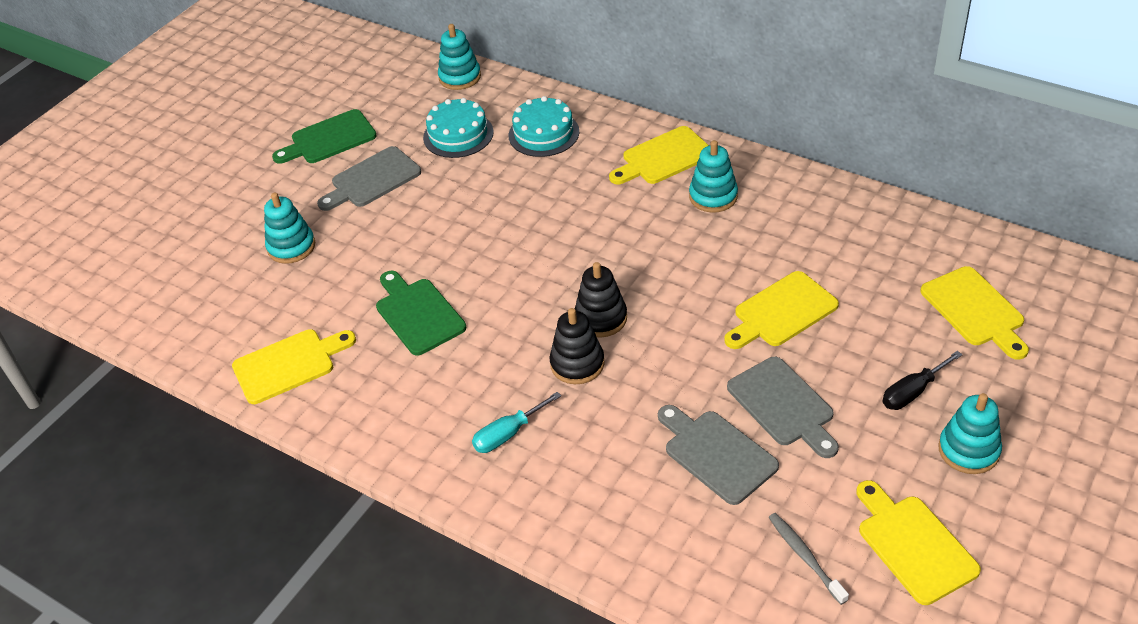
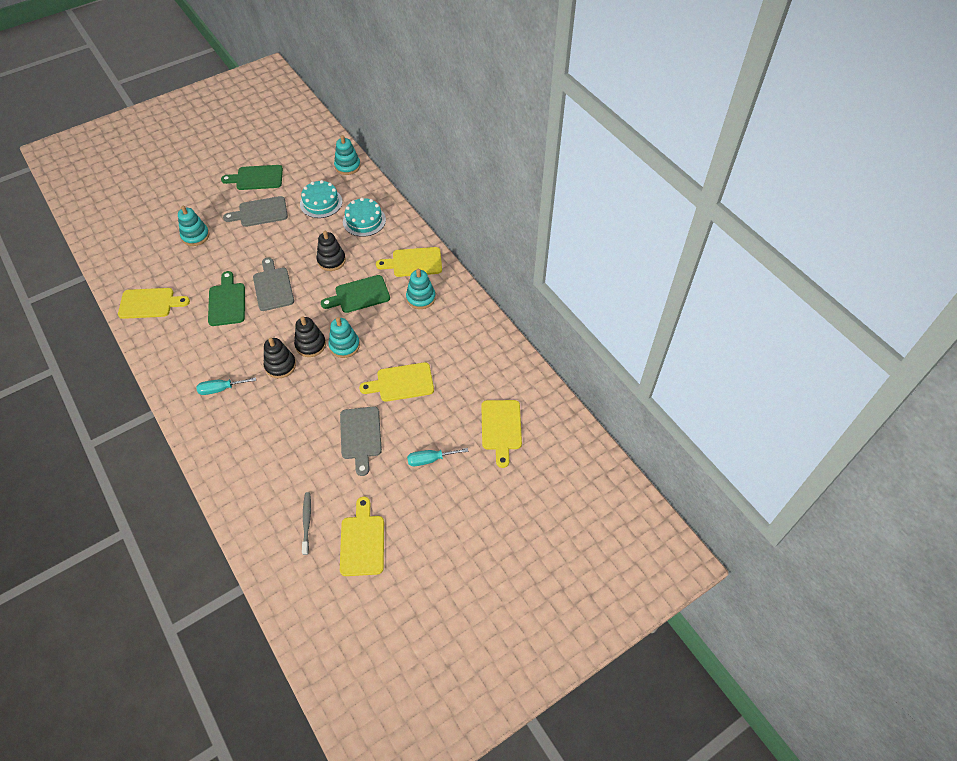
camera: 20 degrees right, 10 degrees up
grey cutting board [658,405,779,505] -> grey cutting board moved to [253,257,294,311]
black screwdriver [882,351,962,410] -> turquoise screwdriver [407,448,468,466]
turquoise stacking toy [938,393,1002,474] -> turquoise stacking toy moved to [328,317,360,358]
none -> black stacking toy [317,231,346,271]
none -> green cutting board [321,275,390,313]

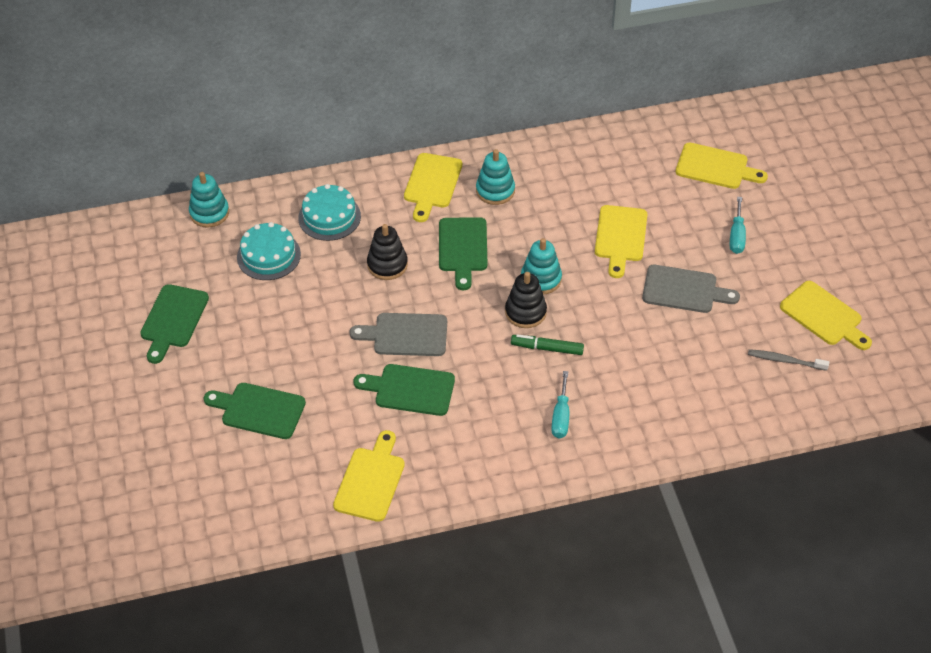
camera: 70 degrees left, 5 degrees down
turquoise stacking toy [178,206,209,246] -> green cutting board [203,383,306,439]
grey cutting board [223,196,288,227] -> none
black stacking toy [264,338,296,378] -> green marker [511,334,584,355]
yellow cutting board [340,497,384,576] -> yellow cutting board turned 150 degrees counterclockwise [780,281,872,350]

